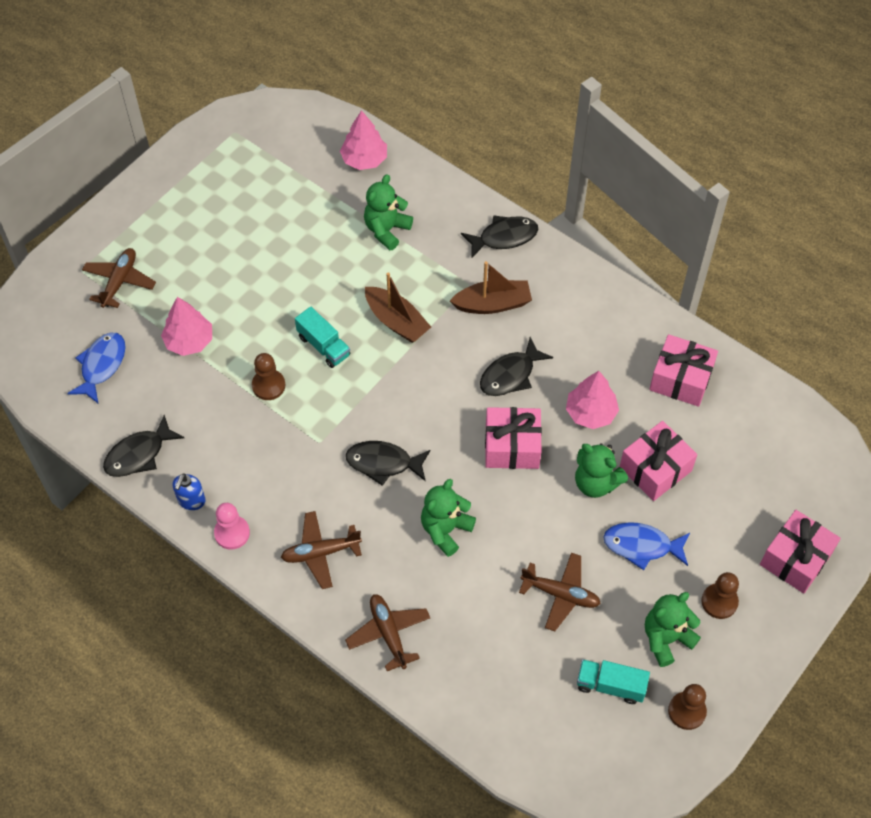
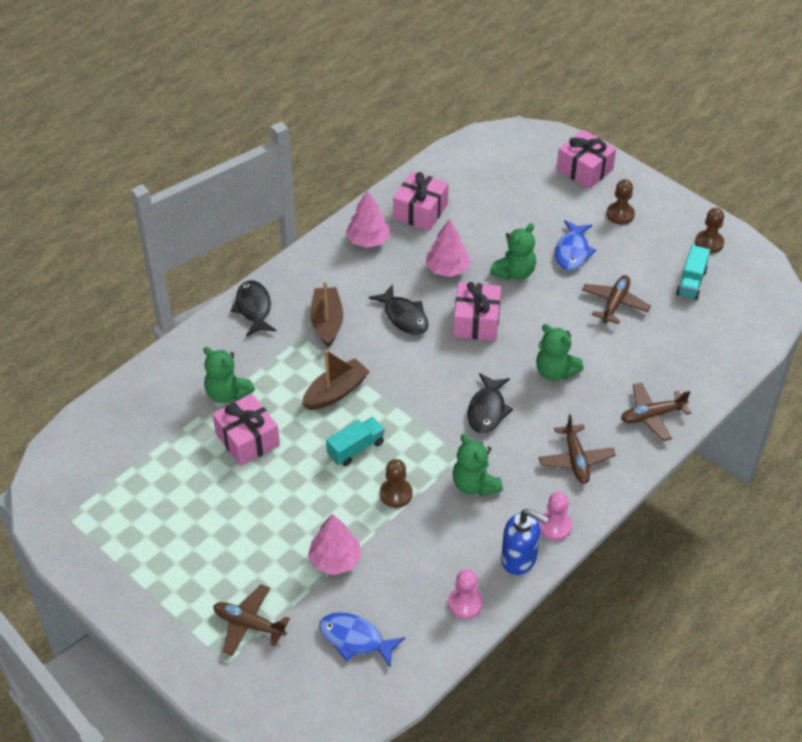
camera: 85 degrees left, 10 degrees down
black fish [103,415,184,477] -> pink pawn [448,569,483,619]
blue soap dispenser [173,473,206,510] -> blue soap dispenser [501,509,548,575], size x1.52
pink tree [340,110,387,170] -> pink tree moved to [346,191,390,248]
pink gift [620,421,697,501] -> pink gift moved to [213,394,280,466]
green teddy bear [645,592,701,667] -> green teddy bear moved to [452,434,503,496]

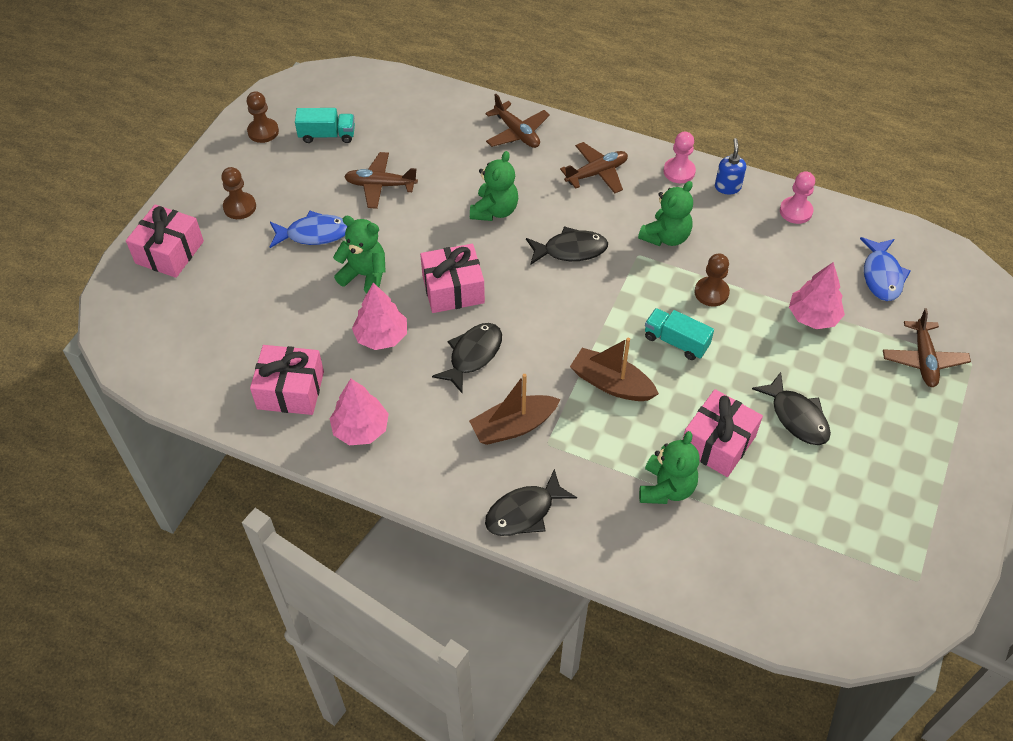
camera: 110 degrees left, 5 degrees up
blue soap dispenser [501,509,548,575] -> blue soap dispenser [715,138,746,194], size x0.66
none -> black fish [752,372,831,445]

